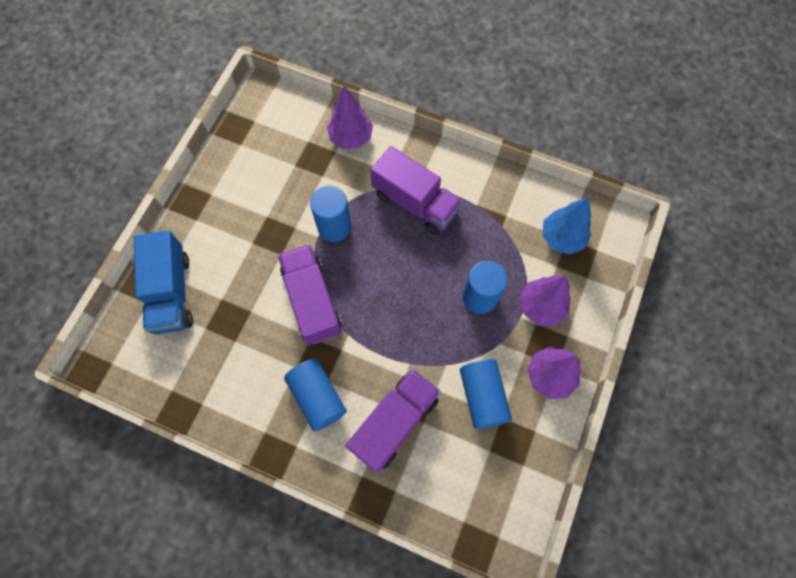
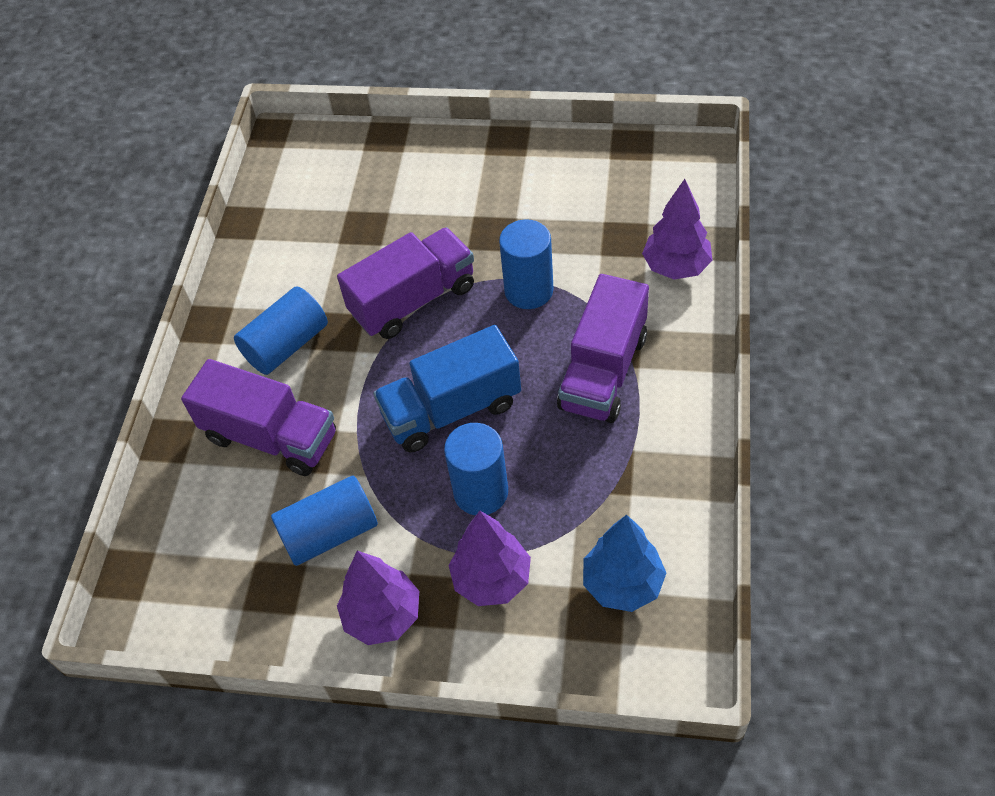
camera: 80 degrees right, 15 degrees down
blue truck [134,230,193,335] -> blue truck moved to [373,325,521,452]

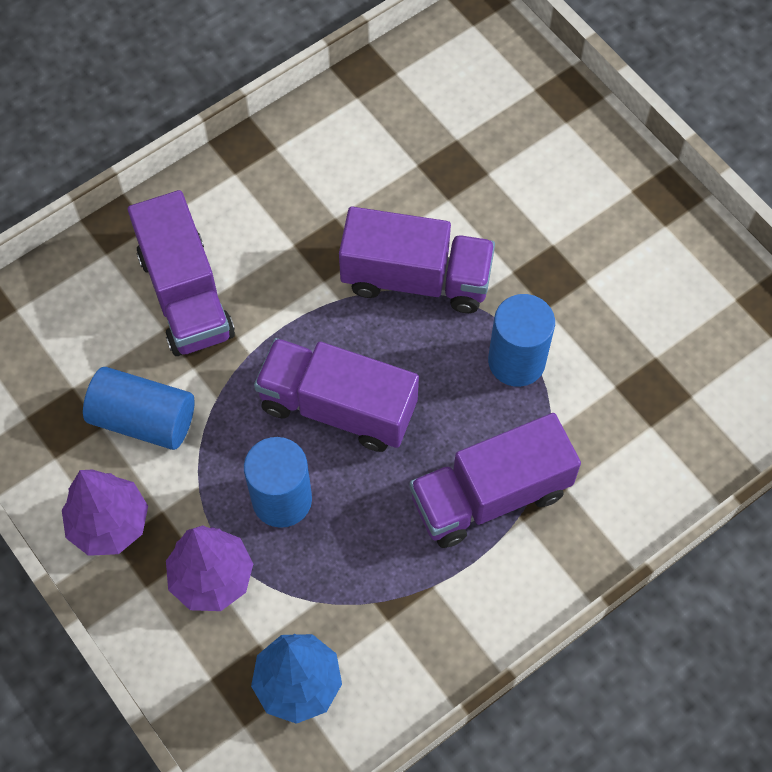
camera: 40 degrees right, 10 degrees up
blue cylinder [234,287,328,375] -> none
blue truck [373,325,521,452] -> purple truck [254,338,419,452]
purple tree [642,179,713,280] -> none

